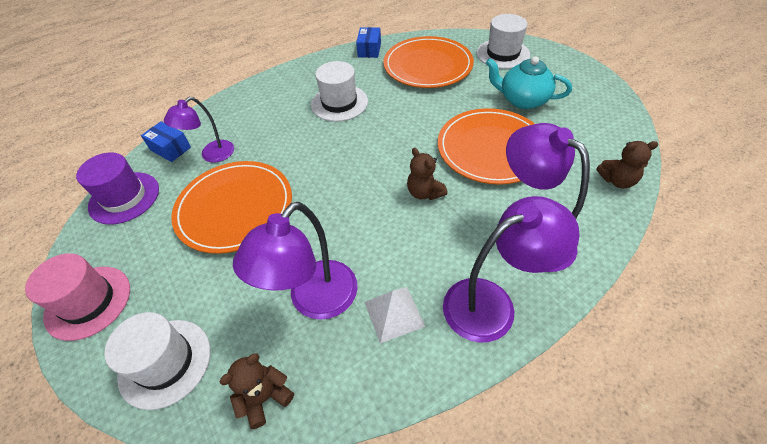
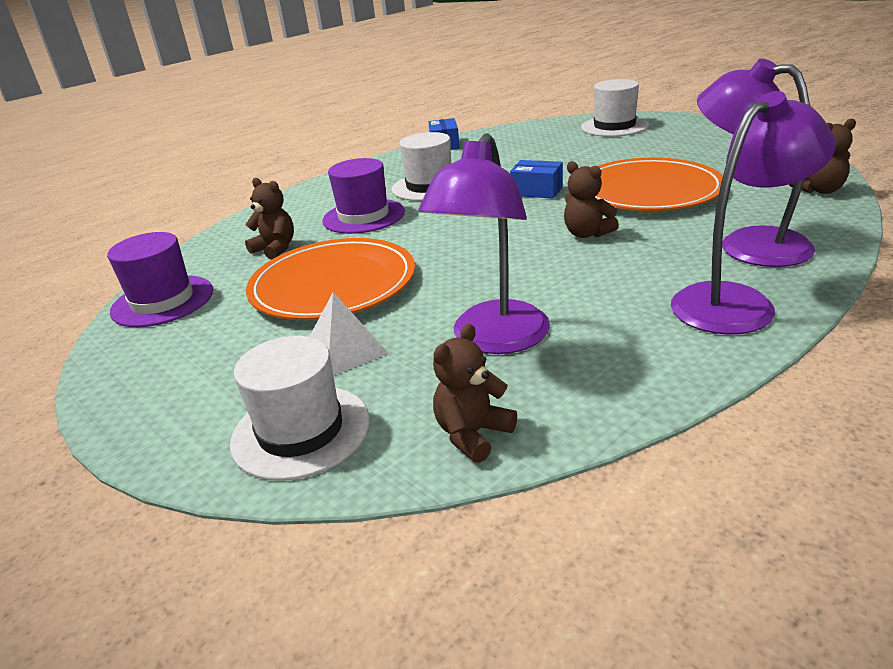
camera: 10 degrees left, 20 degrees down
pink hat [25,253,130,341] -> none
blue box [141,121,191,162] -> blue box moved to [510,160,563,199]
purple lamp [164,97,234,163] -> brown teddy bear [245,178,294,259]
white pyramid [364,287,426,344] -> white pyramid moved to [309,292,389,376]
orange plate [384,36,474,88] -> none
turquoise teapot [486,56,572,109] -> none
none -> purple hat [322,158,405,234]

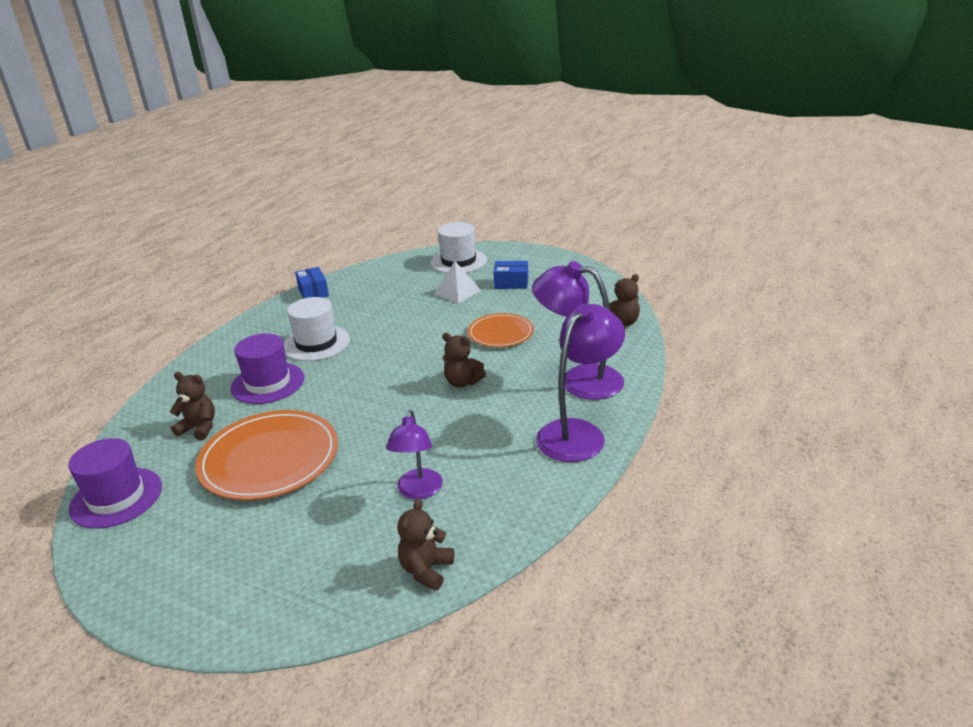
camera: 20 degrees left, 0 degrees up
white hat [230,336,370,481] -> none
white pyramid [309,292,389,376] -> white pyramid moved to [434,261,481,304]
purple lamp [418,133,550,354] -> purple lamp [386,410,443,499], size x0.63
blue box [510,160,563,199] -> blue box moved to [494,261,528,289]
orange plate [595,158,723,211] -> orange plate [468,313,534,347], size x0.59

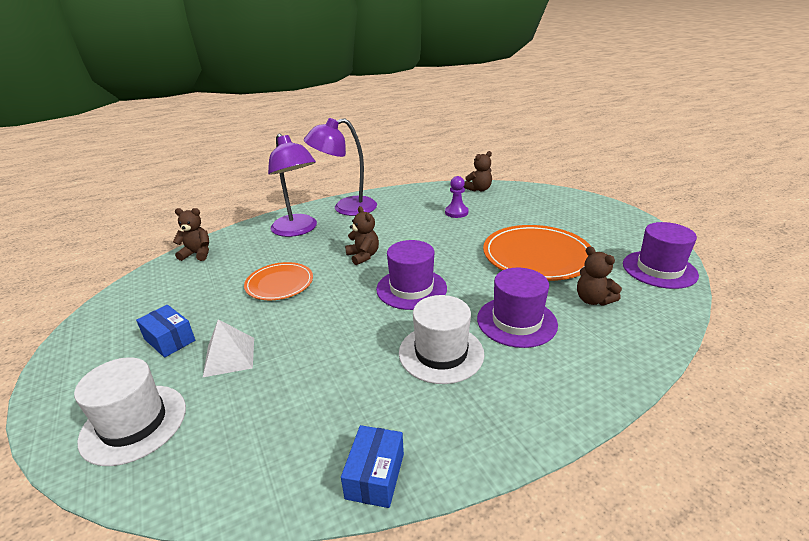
camera: 145 degrees left, 0 degrees up
purple lamp [386,410,443,499] -> purple pawn [445,176,468,218]
none -> purple hat [376,240,447,310]

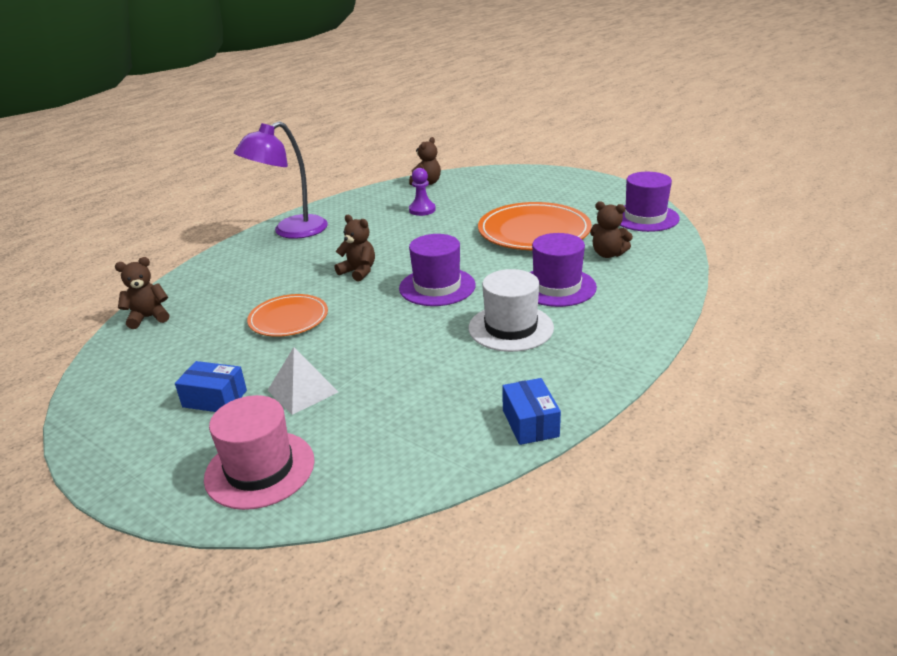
camera: 25 degrees left, 0 degrees up
white hat [74,357,186,466] -> pink hat [204,395,315,510]
purple lamp [268,133,317,237] -> none

